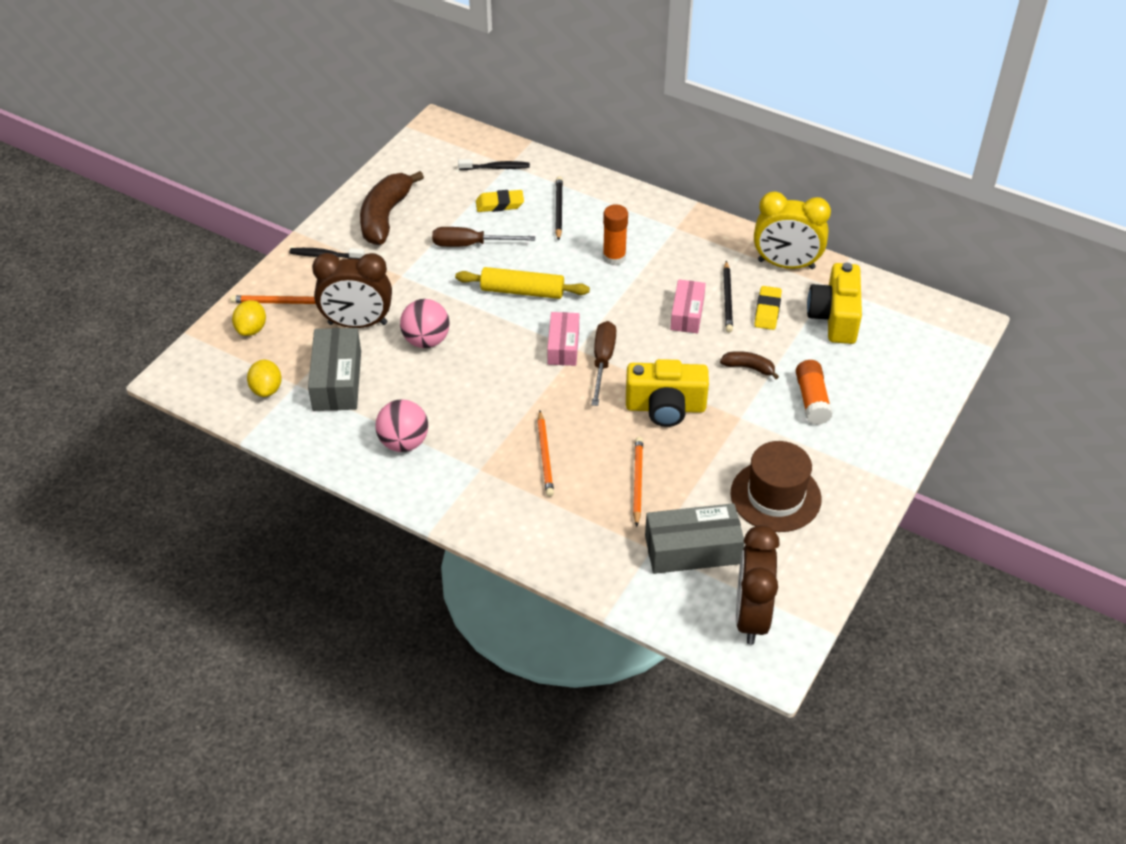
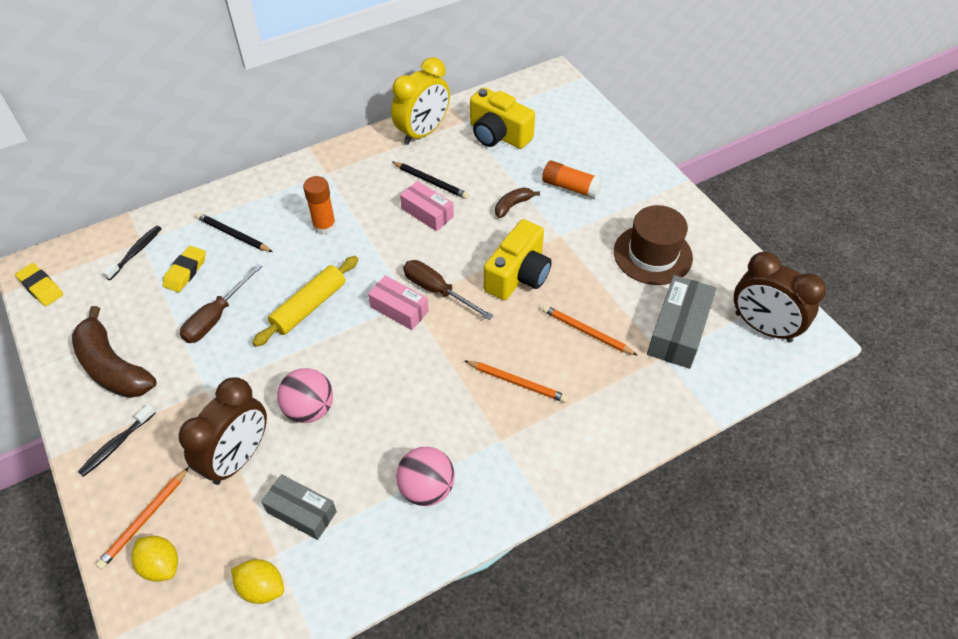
camera: 60 degrees left, 5 degrees up
grey box [308,328,361,411] -> grey box [261,474,337,540], size x0.66
yellow eraser [754,286,782,330] -> yellow eraser moved to [15,263,63,306]

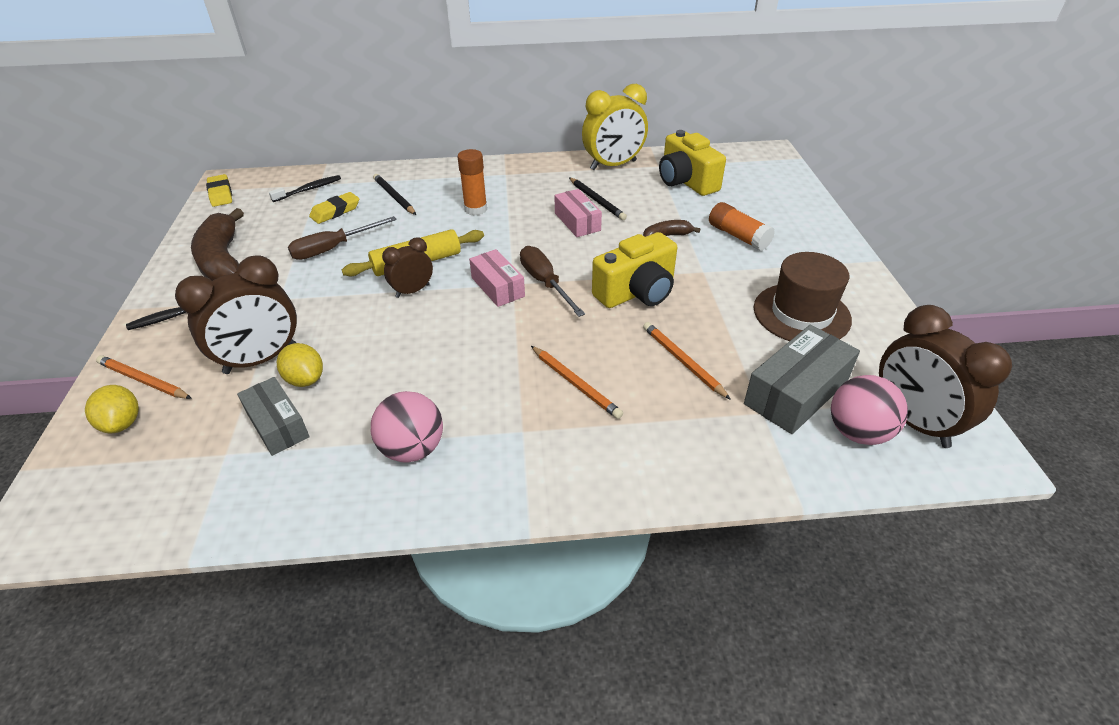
camera: 25 degrees right, 10 degrees down
orange pencil [96,467,189,569] -> orange pencil turned 60 degrees clockwise [96,355,192,399]
yellow lemon [231,559,284,604] -> yellow lemon moved to [277,343,323,387]
pink ball [277,368,333,423] -> pink ball moved to [831,375,908,445]
none -> brown clock [382,237,433,298]

